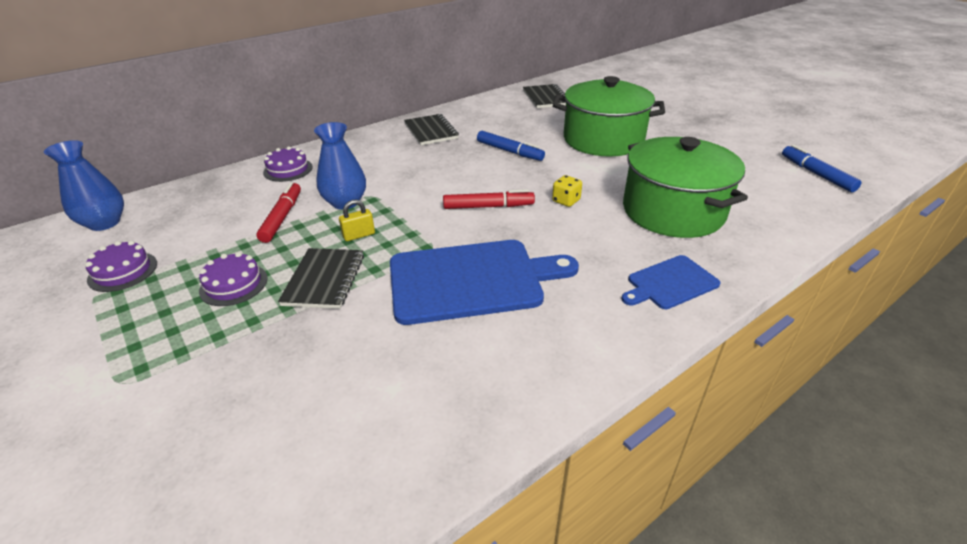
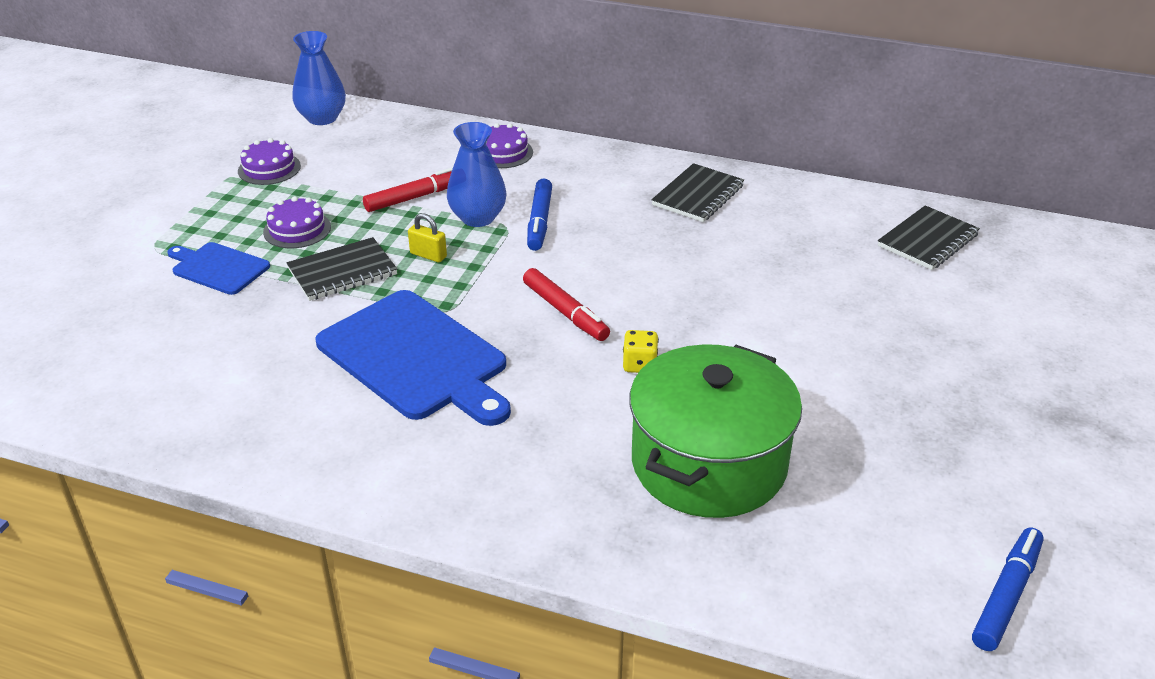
camera: 55 degrees right, 0 degrees up
blue marker [477,131,545,161] -> blue marker moved to [527,179,552,251]
green pot [553,76,665,157] -> none
blue cutting board [622,255,721,309] -> blue cutting board moved to [167,242,270,295]

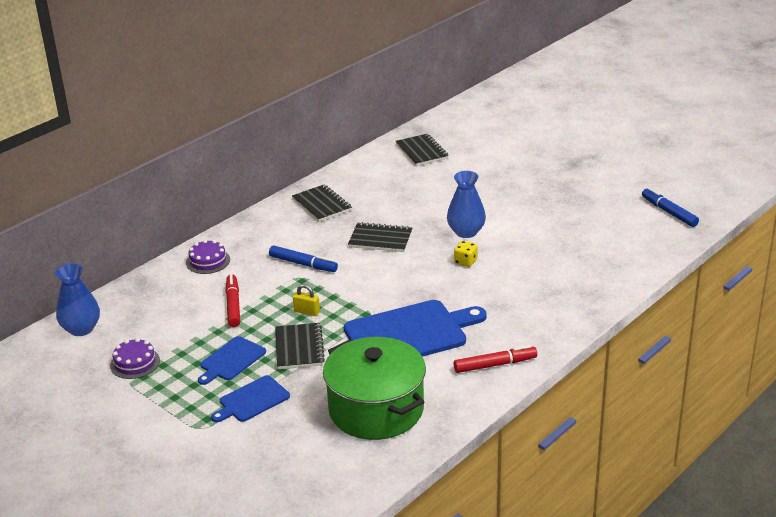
camera: 65 degrees left, 5 degrees down
purple cake [263,196,331,248] -> blue cutting board [198,336,266,385]
yellow padlock [408,213,447,262] -> yellow padlock turned 60 degrees clockwise [293,284,320,316]
blue vase [447,122,507,227] -> blue vase moved to [447,171,486,238]
red marker [523,268,610,341] -> red marker moved to [454,345,537,373]
green pot [629,344,802,518] -> green pot moved to [323,337,426,440]
none -> black notebook [348,222,412,252]

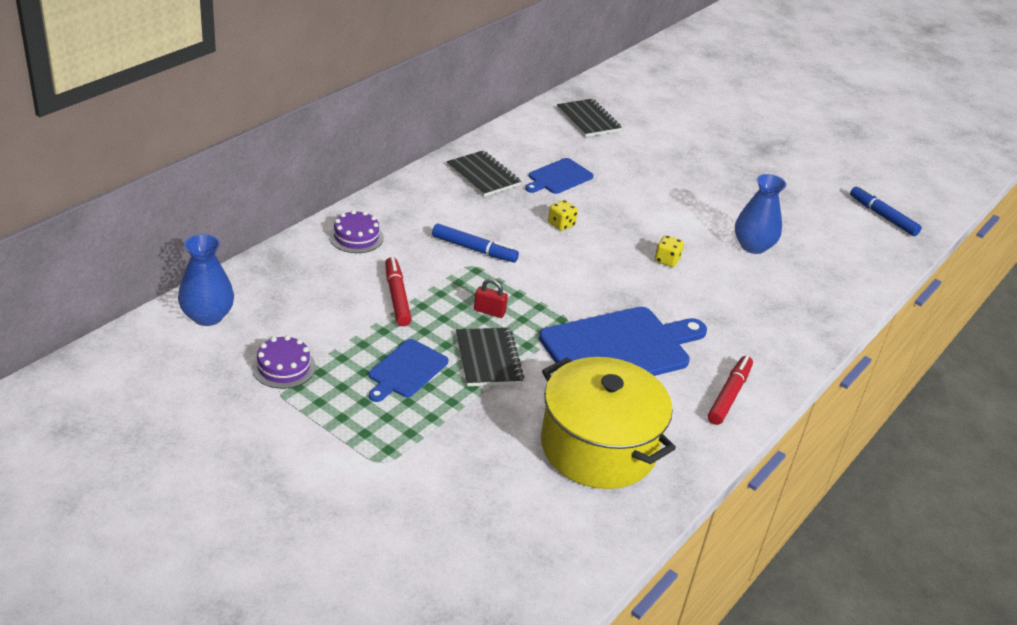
camera: 10 degrees left, 5 degrees up
blue cutting board [211,375,290,422] -> blue cutting board moved to [525,158,594,194]
yellow padlock [293,284,320,316] -> red padlock [474,279,508,318]
green pot [323,337,426,440] -> yellow pot [541,357,676,489]
black notebook [348,222,412,252] -> yellow dice [548,200,578,231]
blue vase [447,171,486,238] -> blue vase moved to [735,174,786,254]
red marker [454,345,537,373] -> red marker turned 45 degrees counterclockwise [708,356,753,425]

